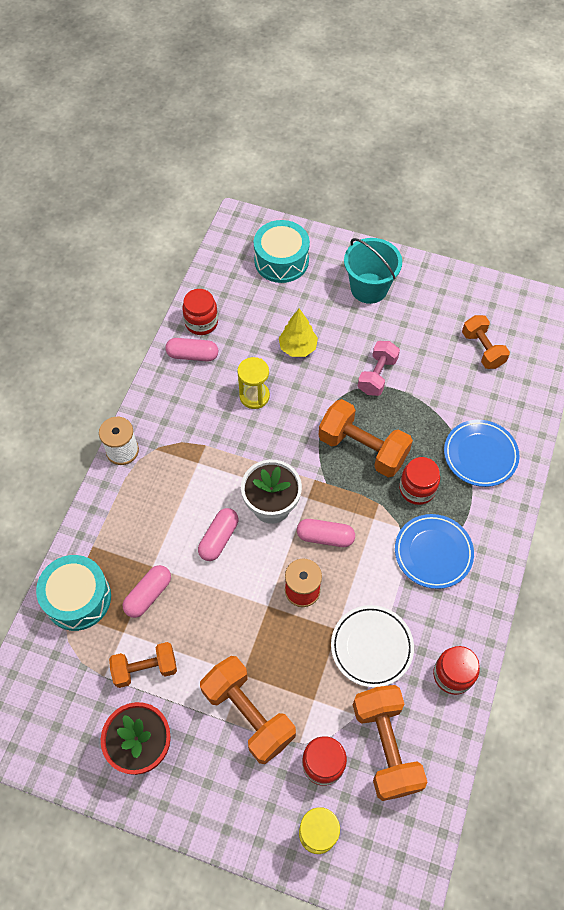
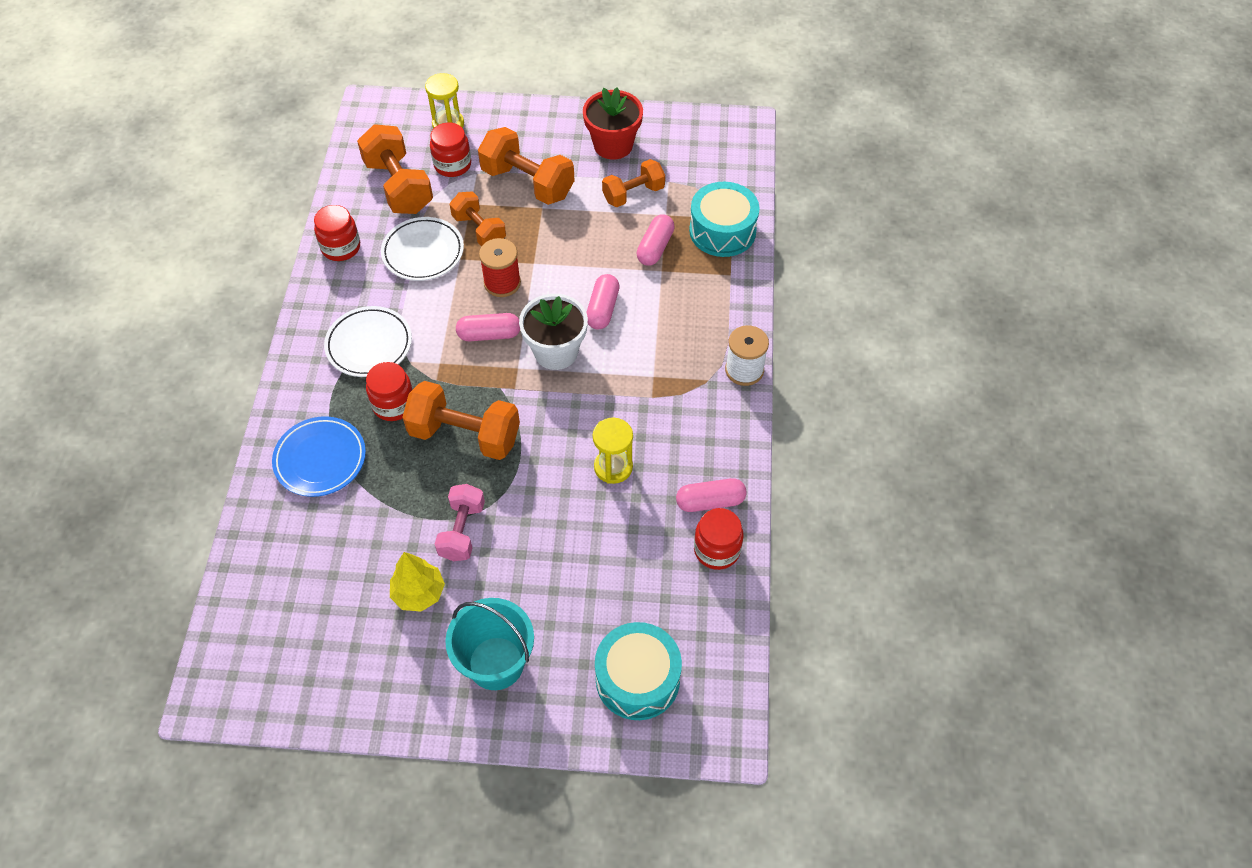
camera: 165 degrees right, 5 degrees down
yellow tree [279,308,318,357] -> yellow tree moved to [390,552,445,612]
blue plate [395,514,474,589] -> white plate [324,306,412,377]
orange dumbbell [462,315,510,369] -> orange dumbbell moved to [450,191,506,246]

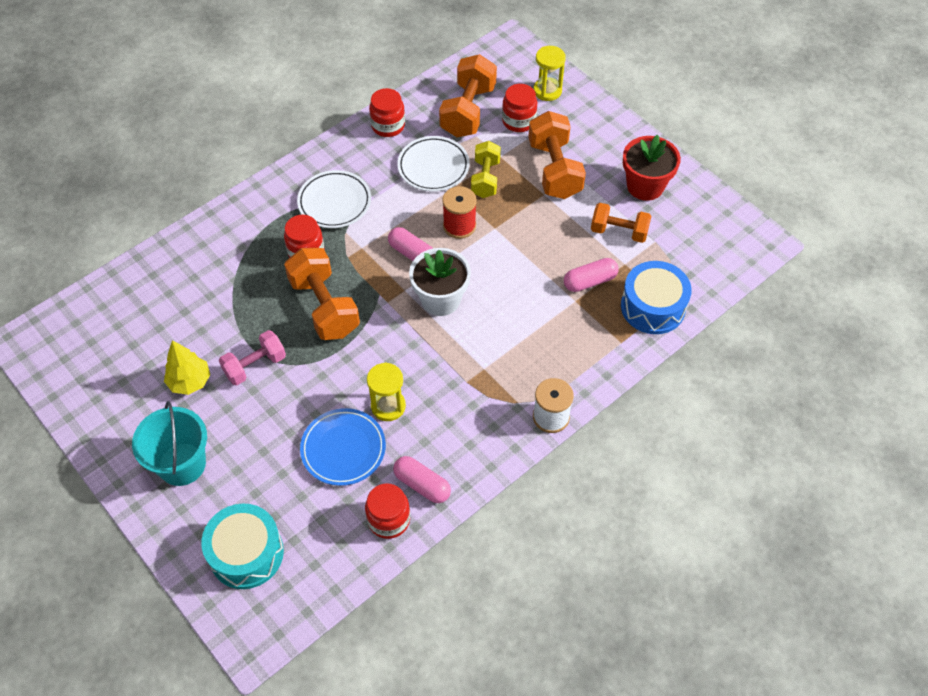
camera: 45 degrees right, 0 degrees up
blue plate [272,416,366,497] -> blue plate moved to [300,408,386,486]
orange dumbbell [450,191,506,246] -> yellow dumbbell [471,141,501,198]
pink capsule [586,274,620,330] -> none
turquoise drum [689,182,760,257] -> blue drum [621,261,692,334]

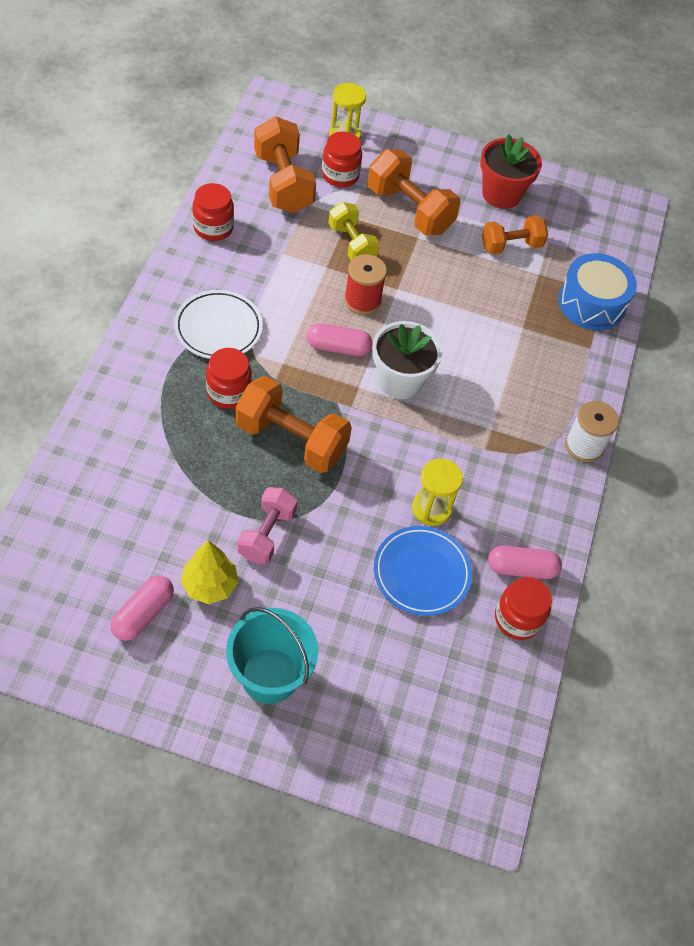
camera: 40 degrees left, 0 degrees up
turquoise drum [201,504,284,589] -> none
white plate [397,136,470,192] -> none
pink capsule [564,258,619,292] -> pink capsule moved to [111,575,174,641]

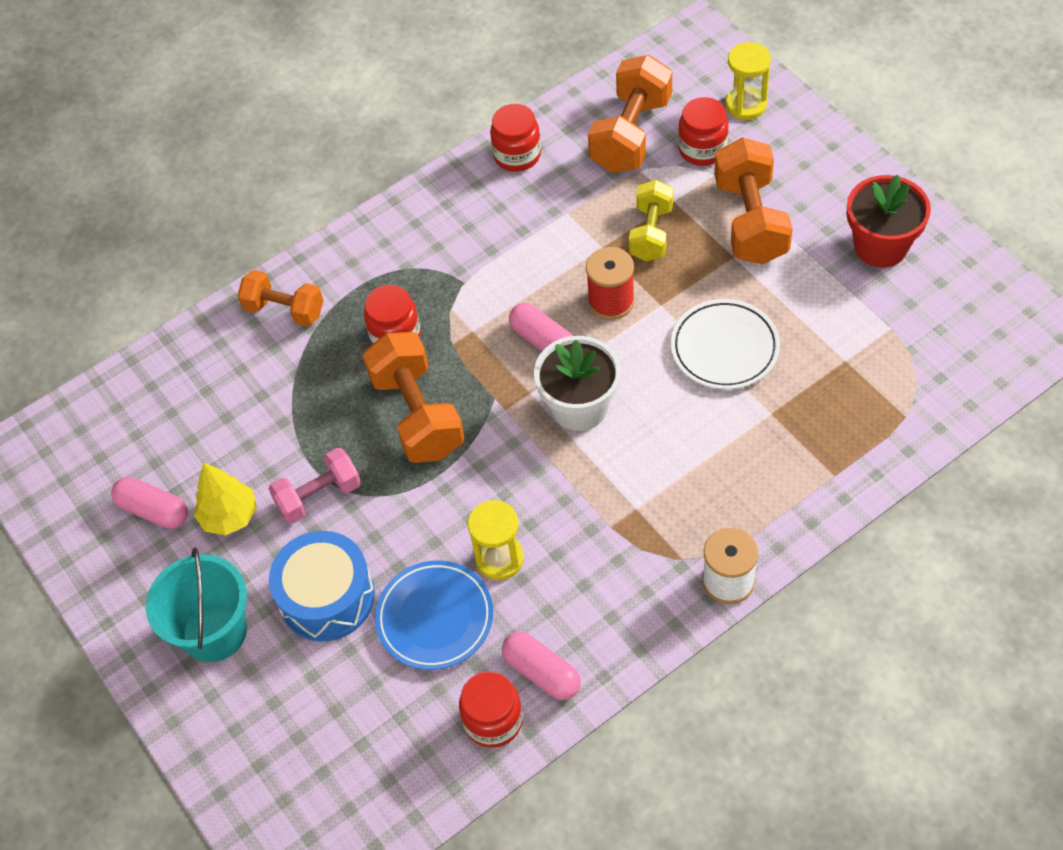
camera: 50 degrees right, 0 degrees up
pink capsule [111,575,174,641] -> pink capsule turned 45 degrees clockwise [111,477,188,529]
white plate [174,290,263,359] -> white plate moved to [671,299,780,389]
orange dumbbell [482,216,548,255] -> orange dumbbell moved to [237,270,324,327]
blue drum [558,253,637,330] -> blue drum moved to [269,531,375,641]

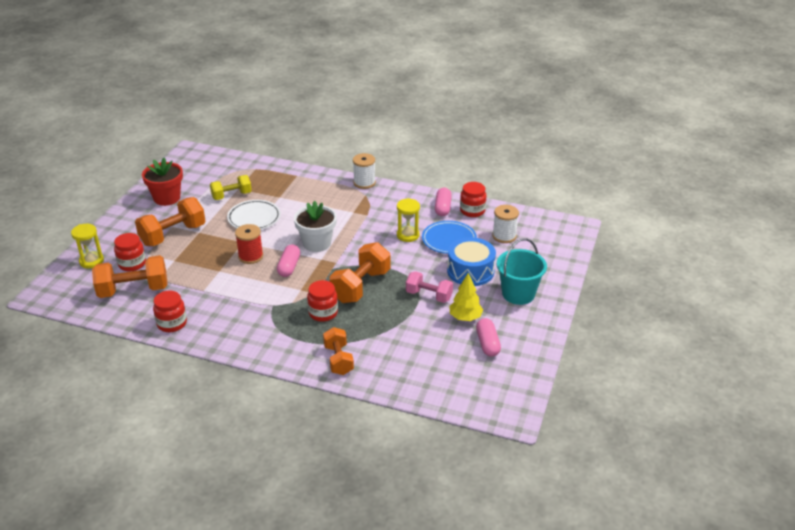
camera: 130 degrees left, 20 degrees down
yellow dumbbell [629,180,673,261] -> yellow dumbbell moved to [210,175,252,200]
none -> white spool [492,205,519,243]

